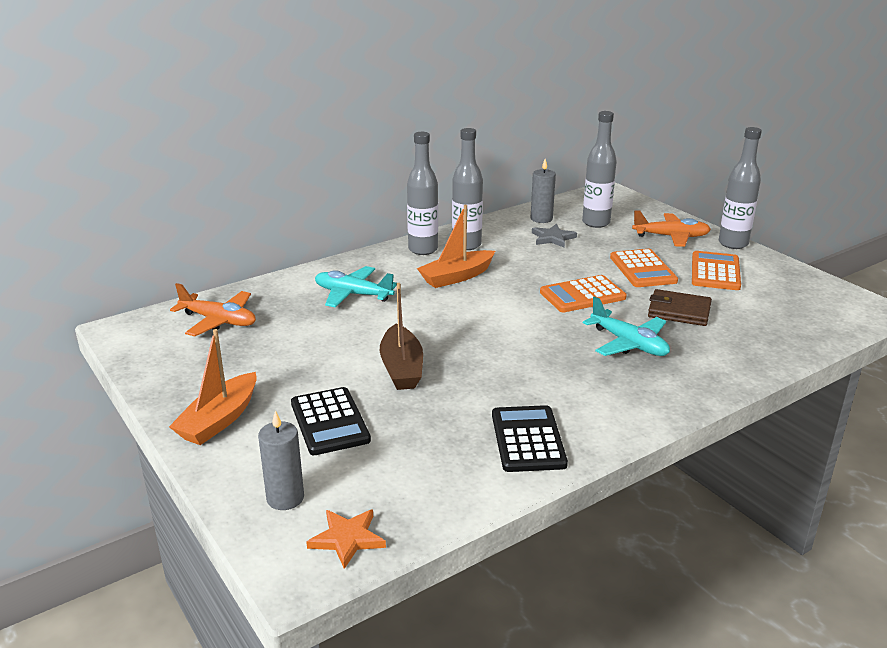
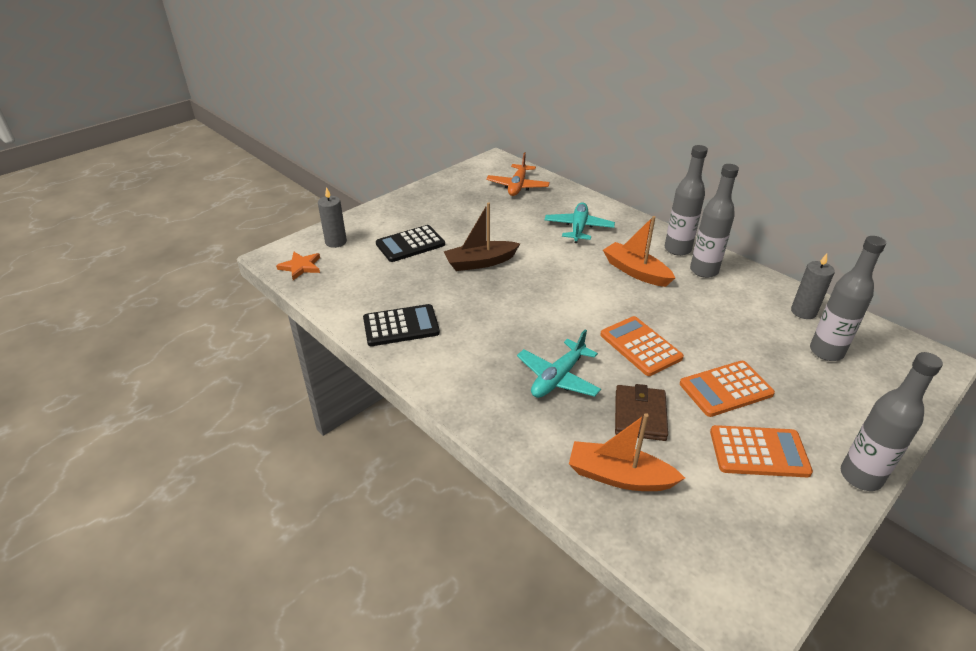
camera: 80 degrees right, 10 degrees up
orange boat [169,329,257,445] -> orange boat moved to [569,413,685,491]
grey star [532,224,577,248] -> none
orange plane [632,210,711,247] -> none

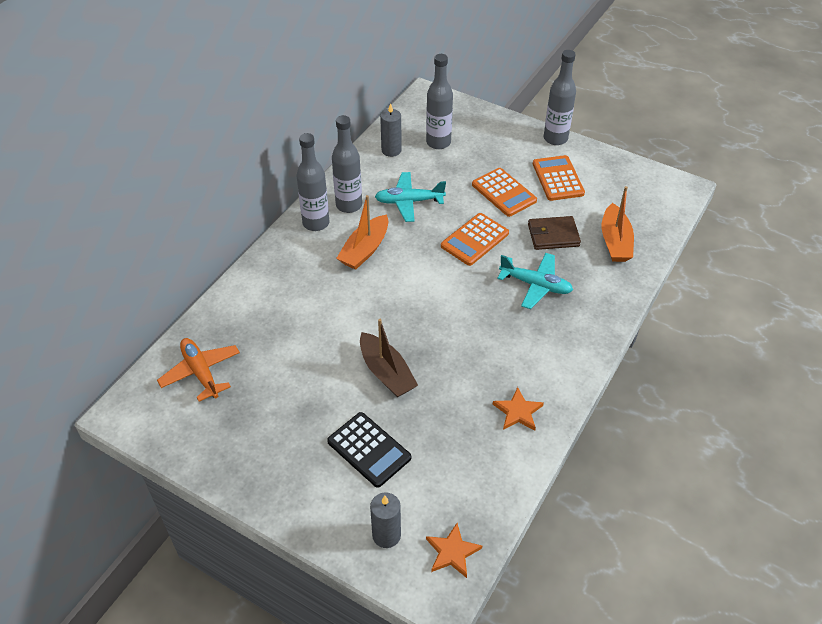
camera: 105 degrees left, 10 degrees up
black calculator [363,304,440,346] -> orange star [493,387,544,431]
orange plane [486,152,550,196] -> orange plane turned 120 degrees counterclockwise [157,338,240,402]
turquoise plane [545,202,615,243] -> turquoise plane moved to [375,172,446,222]

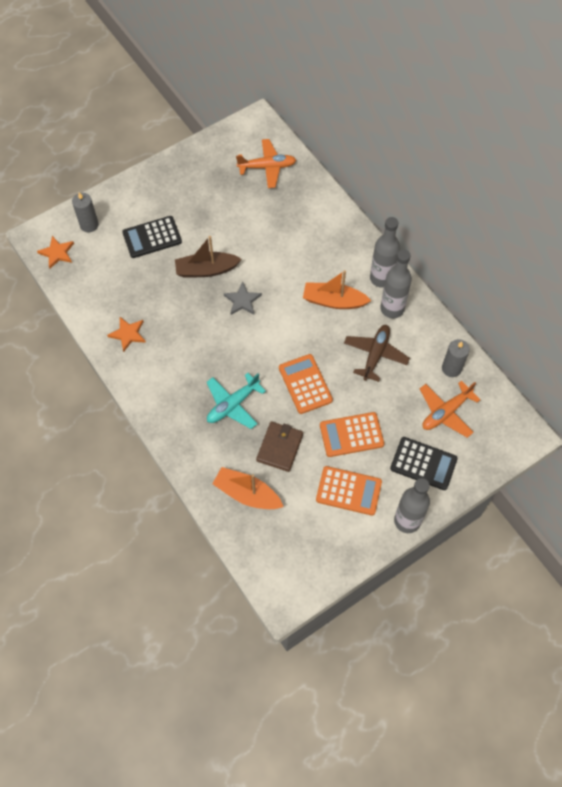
camera: 115 degrees right, 15 degrees up
orange boat [336,195,388,270] -> orange boat turned 45 degrees counterclockwise [303,270,371,309]
turquoise plane [375,172,446,222] -> brown plane [344,325,410,382]
grey bottle [426,54,453,149] -> orange plane [420,381,480,438]
none -> grey star [224,282,262,315]
none -> black calculator [390,437,458,490]

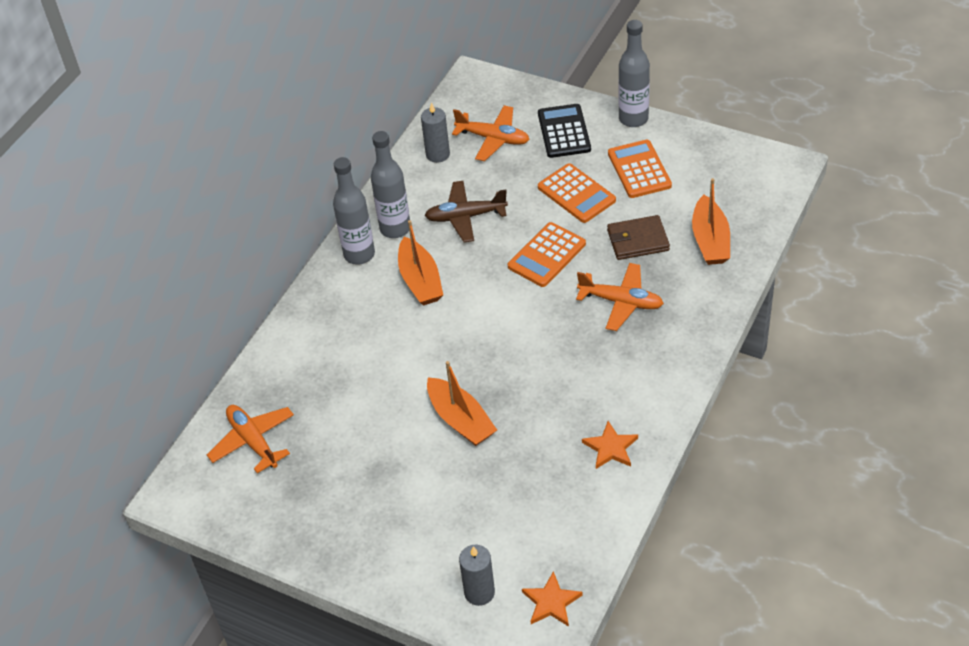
camera: 115 degrees left, 15 degrees down
black calculator [122,216,182,258] -> none
brown boat [175,236,242,278] -> orange boat [427,361,497,446]
turquoise plane [206,373,266,429] -> orange plane [576,263,664,331]
grey star [224,282,262,315] -> none

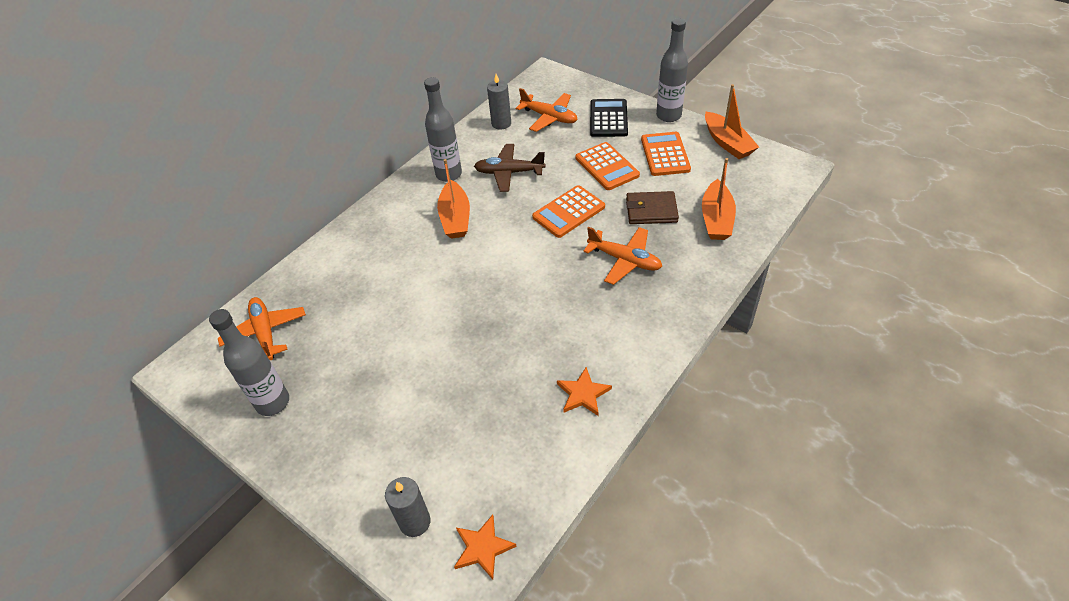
camera: 10 degrees right, 0 degrees up
grey bottle [333,157,375,265] -> grey bottle moved to [209,309,289,416]
orange boat [427,361,497,446] -> orange boat moved to [705,84,759,159]

